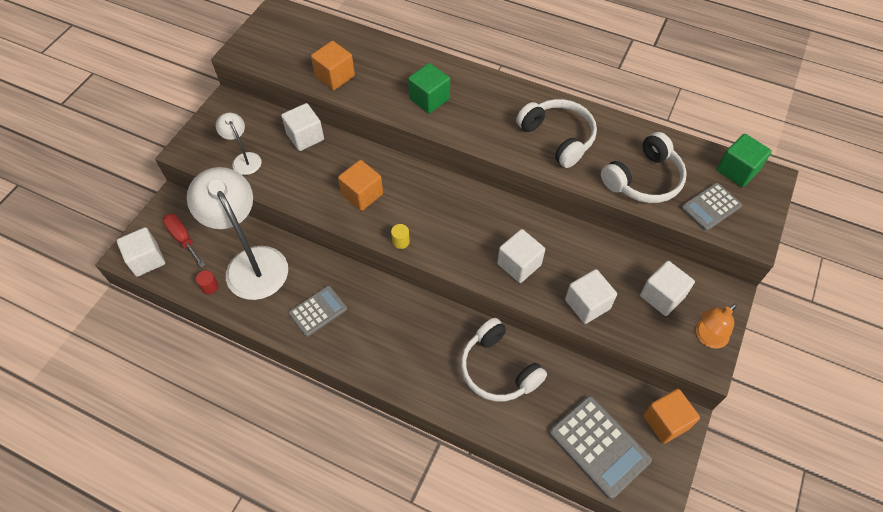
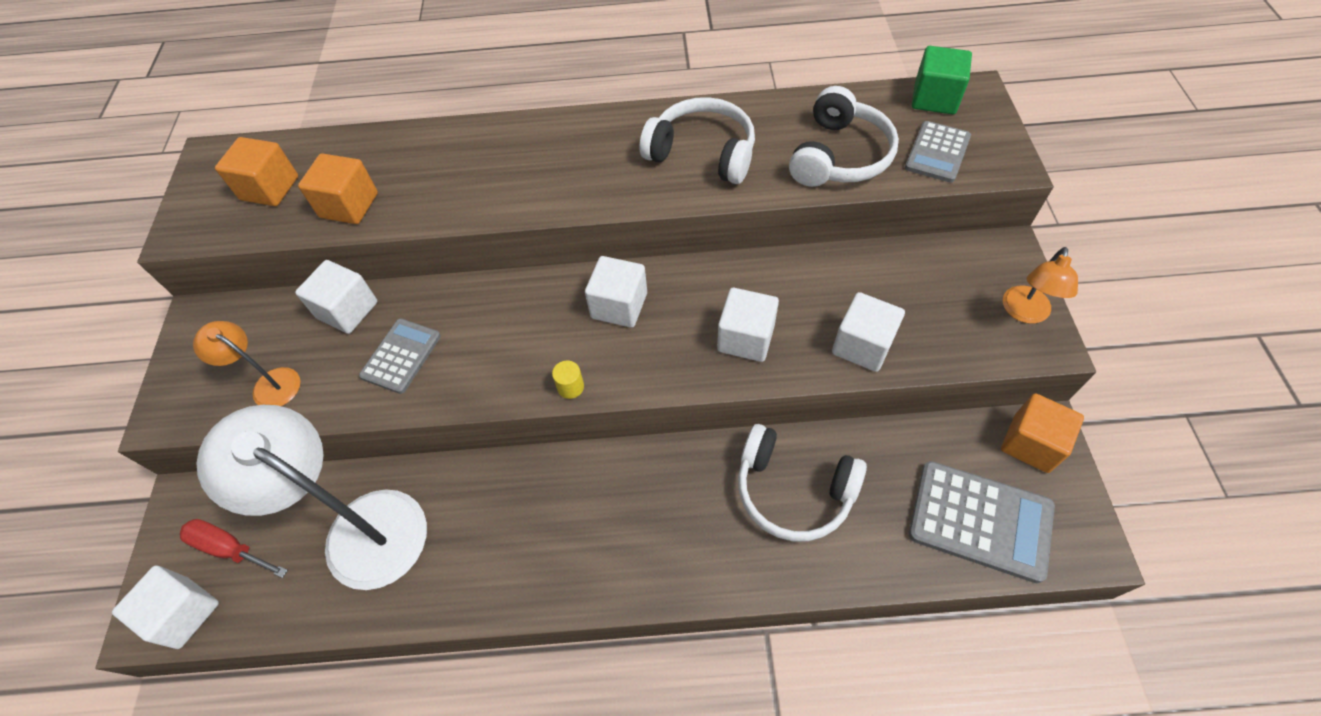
camera: 25 degrees left, 0 degrees up
red cylinder [196,270,218,294] -> none
white lamp [216,113,262,175] -> orange lamp [193,321,301,406]
grey calculator [289,286,347,337] -> grey calculator moved to [359,319,441,394]
orange cube [338,160,383,211] -> orange cube moved to [215,137,298,206]
green cube [408,63,450,113] -> none
white cube [640,261,695,316] -> white cube moved to [585,256,647,328]

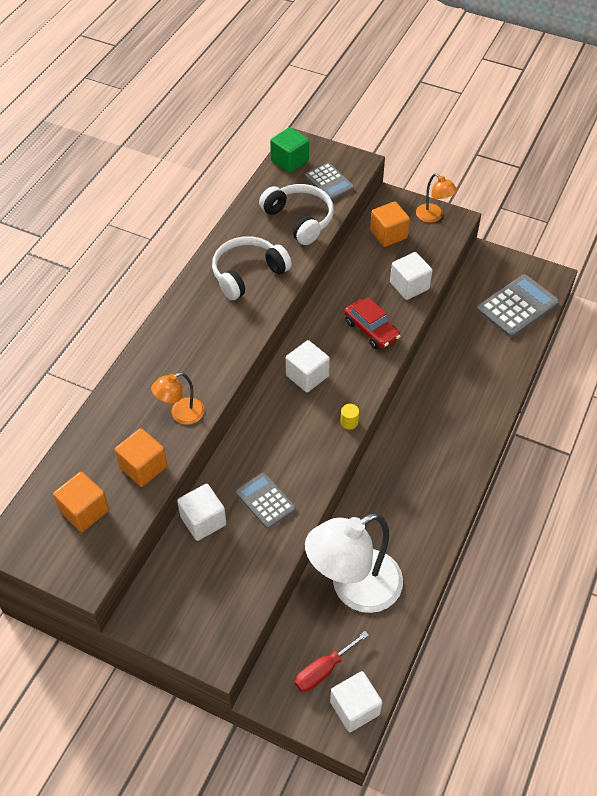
camera: 65 degrees left, 5 degrees down
orange lamp [193,321,301,406] -> orange lamp moved to [151,372,205,425]
white cube [717,288,779,362] -> red car [344,297,401,349]
white headphones [738,424,867,541] -> none
orange cube [1001,393,1084,473] -> orange cube moved to [370,201,410,247]

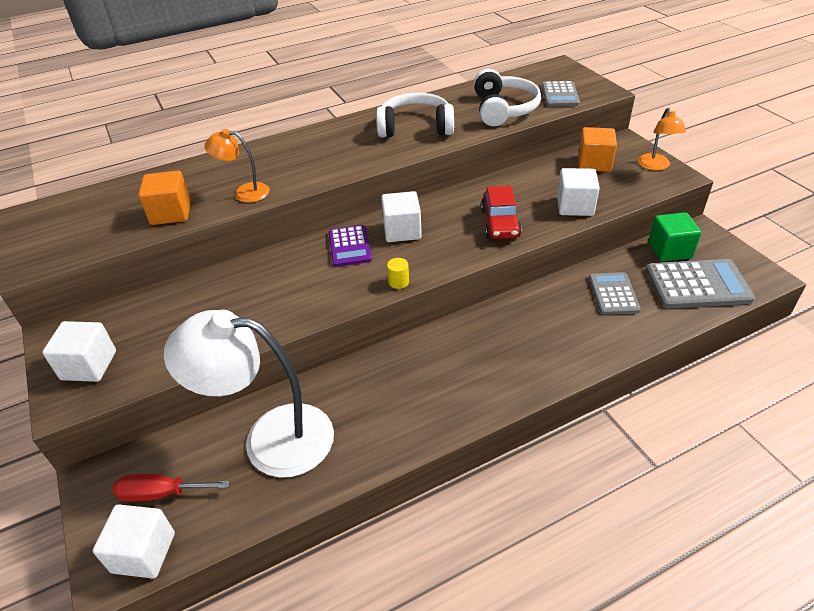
camera: 40 degrees right, 10 degrees down
orange cube [53,472,109,532] -> none
white cube [177,484,226,541] -> white cube moved to [42,321,116,382]
grey calculator [236,473,296,529] -> grey calculator moved to [589,272,641,315]
green cube [270,127,309,173] -> green cube moved to [648,212,701,262]
none -> purple calculator [328,225,372,267]

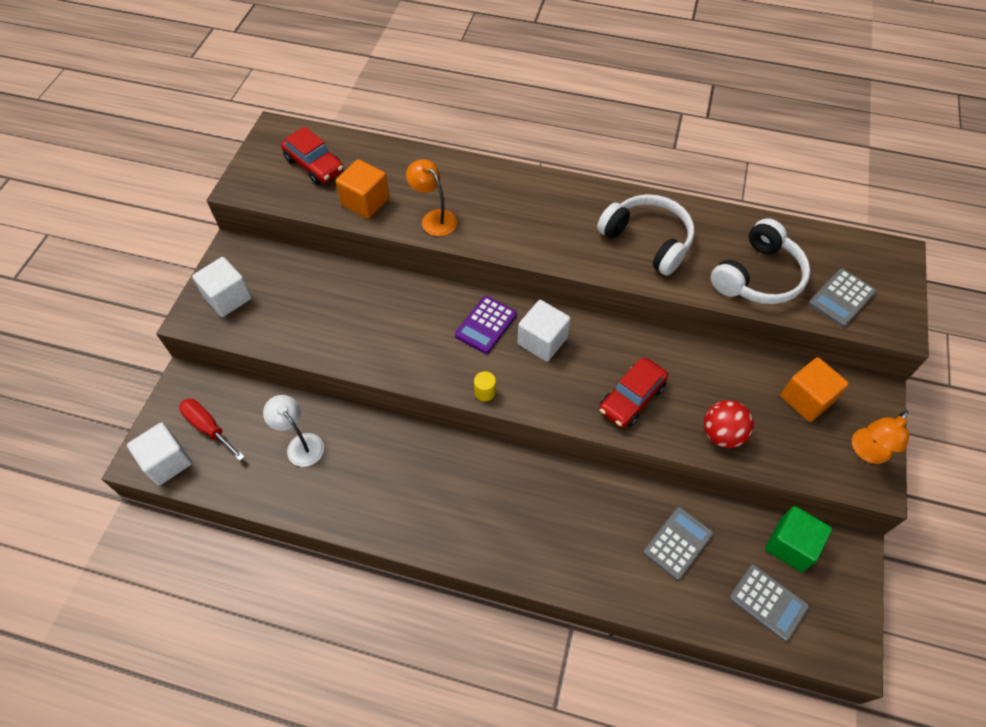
camera: 40 degrees right, 15 degrees up
white lamp [164,310,334,478] -> white lamp [263,395,324,467], size x0.48
white cube [557,168,600,216] -> red ball [704,400,754,448]
grey calculator [646,259,755,308] -> grey calculator [729,564,809,641], size x0.63
none -> red car [281,127,344,185]

